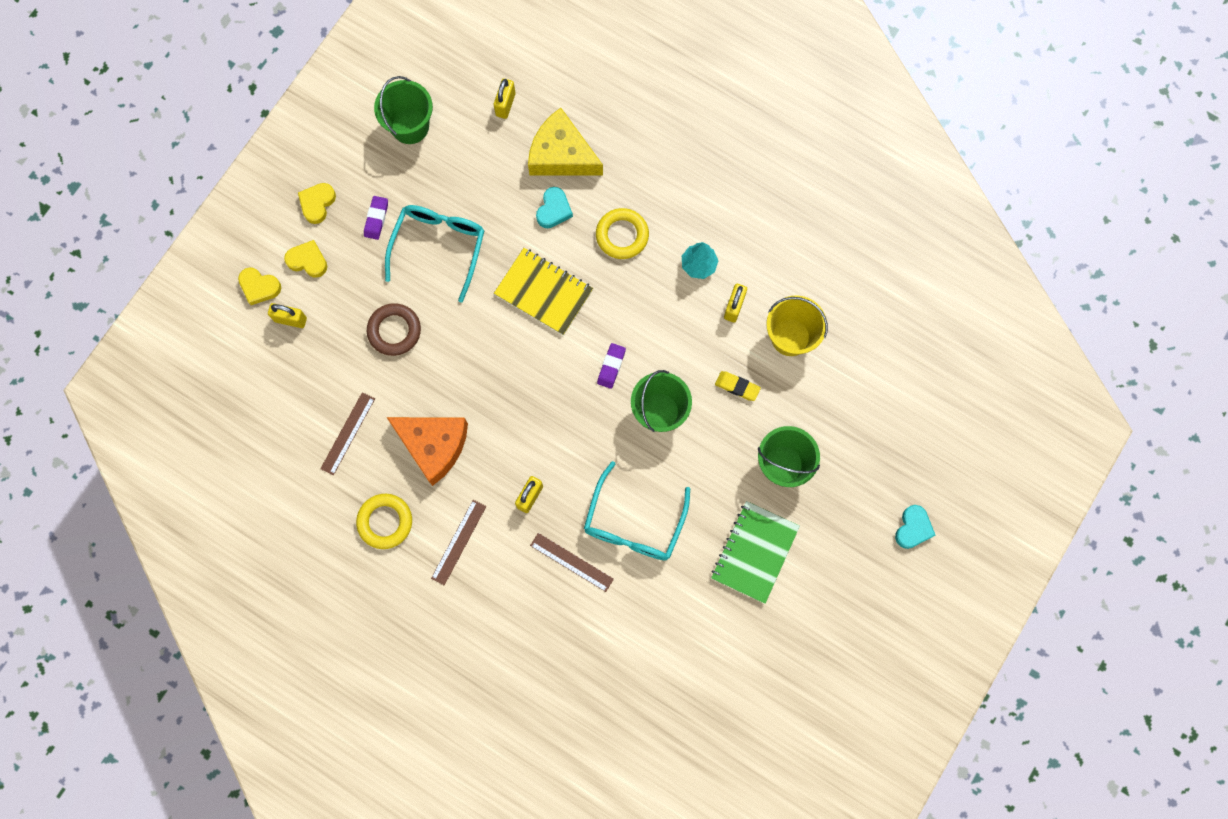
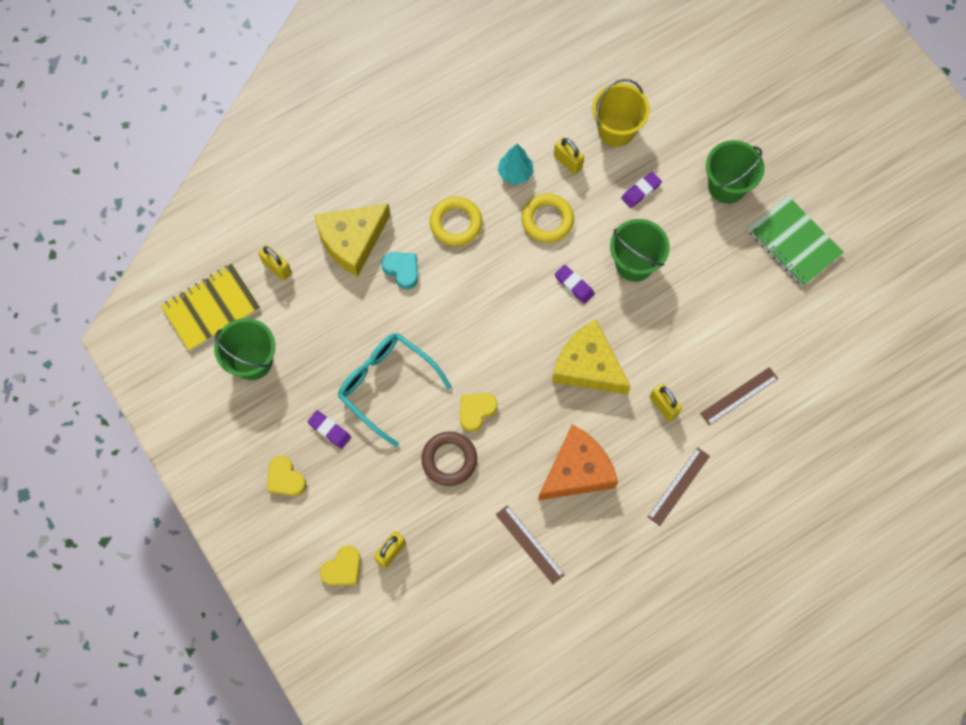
camera: 65 degrees left, 5 degrees down
yellow heart [284,240,327,278] -> yellow heart moved to [460,393,498,432]
yellow ring [356,494,412,549] -> yellow ring moved to [521,193,574,243]
brown ruler [431,500,486,585] -> brown ruler turned 75 degrees clockwise [648,447,710,526]
yellow notebook [494,248,593,335] -> yellow notebook moved to [161,264,260,351]
turquoise glasses [584,461,690,560] -> none
yellow eraser [715,371,761,401] -> purple eraser [621,172,662,208]
turquoise heart [895,505,936,549] -> none
none -> yellow cheese [552,320,631,395]

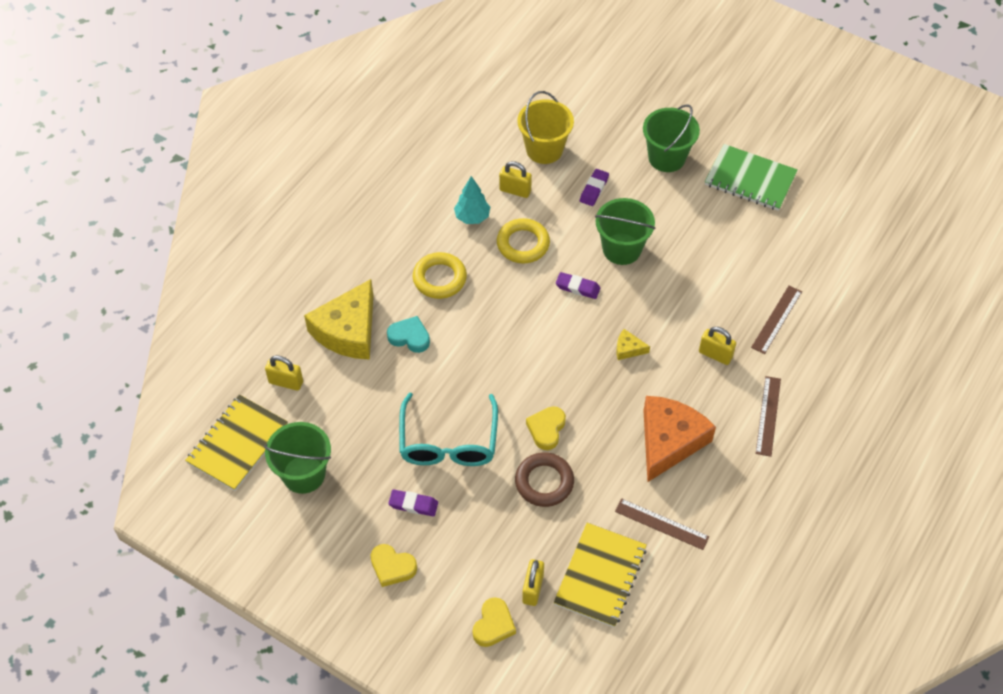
camera: 25 degrees left, 15 degrees down
turquoise glasses [338,333,452,447] -> turquoise glasses turned 105 degrees counterclockwise [399,393,498,466]
yellow cheese [552,320,631,395] -> yellow cheese [616,329,650,360], size x0.42
none -> yellow notebook [554,523,647,627]

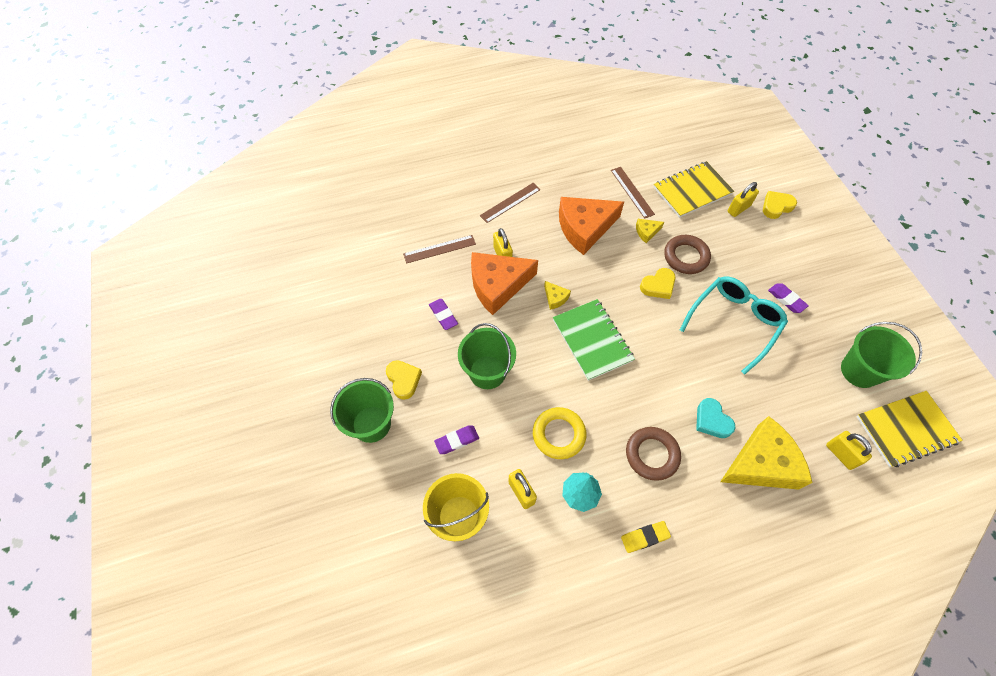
camera: 140 degrees left, 5 degrees up
yellow heart [370,544,417,587] -> yellow heart moved to [386,360,422,400]
yellow ring [413,252,467,299] -> brown ring [626,427,681,481]
purple eraser [556,272,600,299] -> purple eraser moved to [429,299,458,330]
green notebook [705,144,798,211] -> green notebook moved to [553,299,635,381]
none -> orange cheese [471,252,538,315]
none -> yellow eraser [621,521,671,553]
none -> yellow cheese [636,219,664,243]

